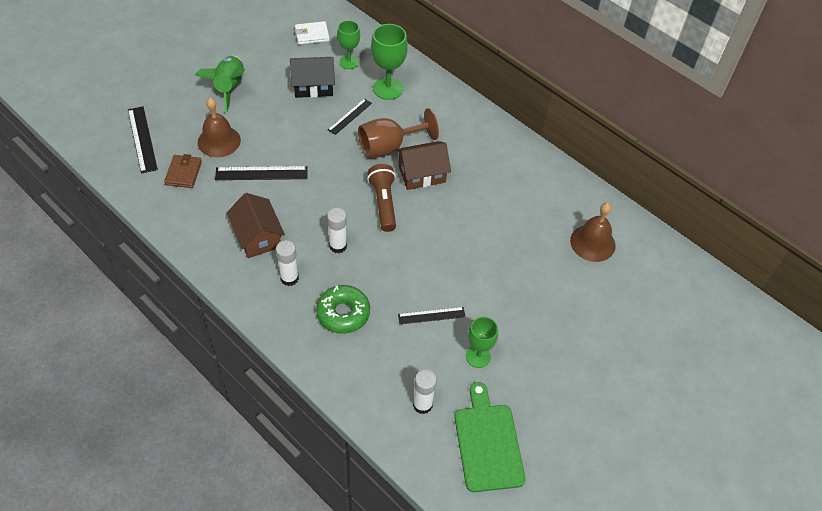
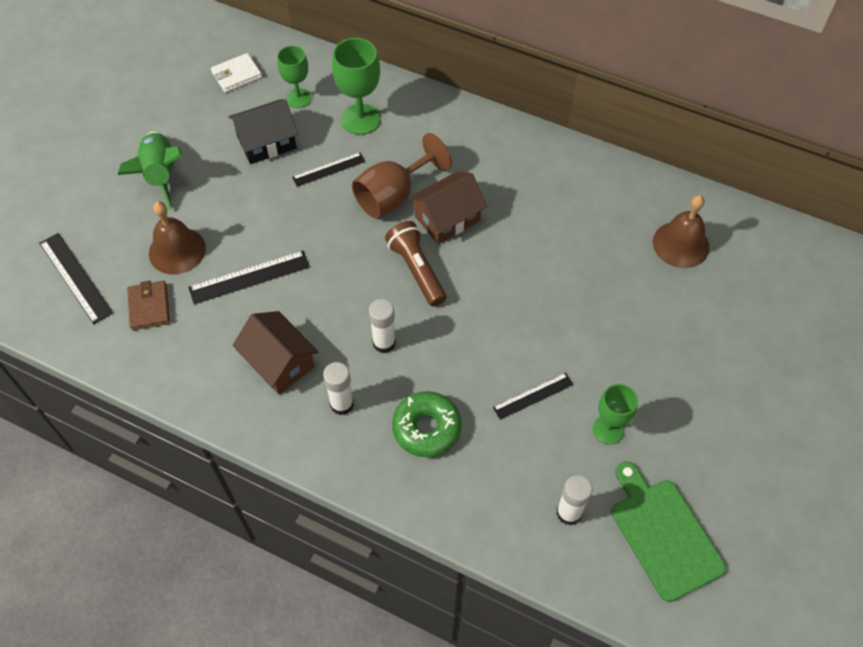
camera: 15 degrees left, 5 degrees up
black ruler [328,99,372,135] -> black ruler turned 45 degrees clockwise [292,152,365,187]

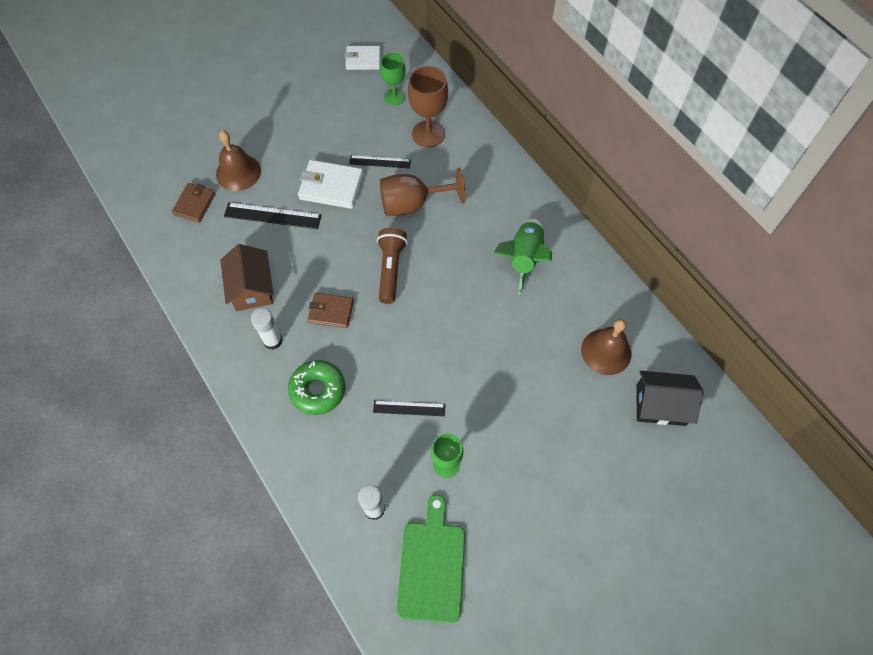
camera: 30 degrees right, 5 degrees up
black ruler [39,233,113,324] -> none
green rocket [118,131,182,210] -> green rocket moved to [493,219,552,295]
black house [228,99,298,164] -> black house moved to [636,370,704,426]
green goblet [332,38,381,135] -> brown goblet [408,66,448,148]
white glue stick [369,299,396,353] -> brown wallet [308,293,354,328]
brown house [409,172,487,244] -> none
none -> white wallet [298,160,363,209]

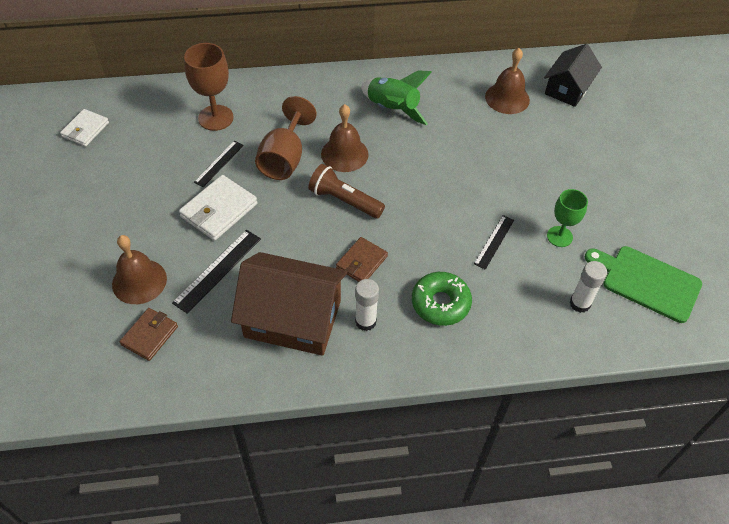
camera: 65 degrees left, 10 degrees down
brown wallet [172,183,216,223] -> brown wallet turned 75 degrees clockwise [119,308,178,361]
brown house [220,244,274,311] -> brown house [231,252,348,356], size x1.58
green goblet [380,53,406,106] -> none
none -> brown bell [321,104,369,172]

